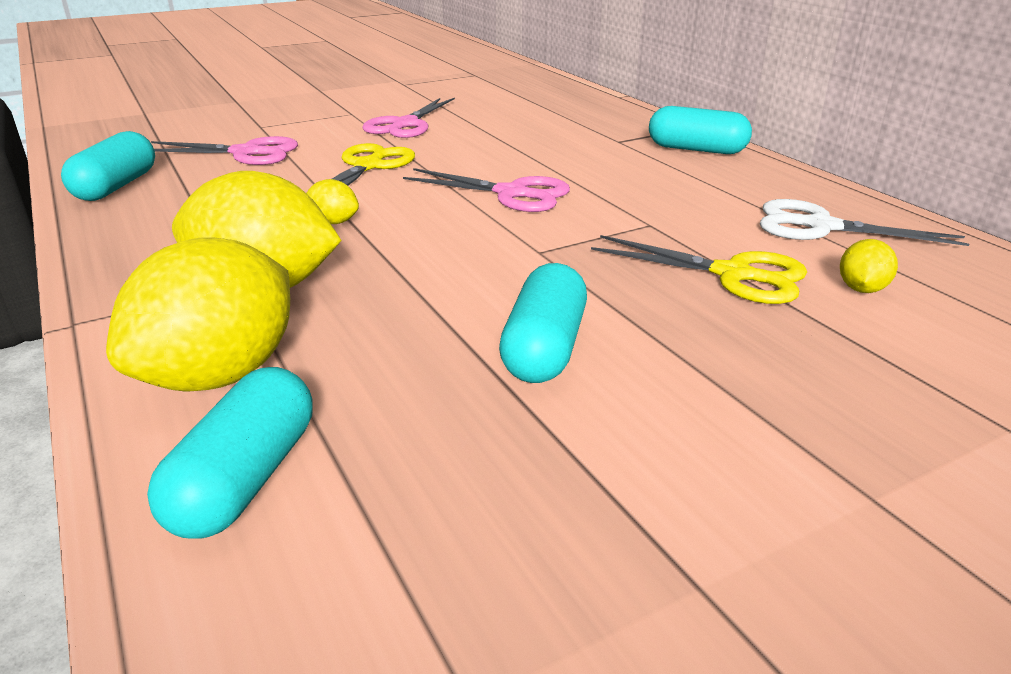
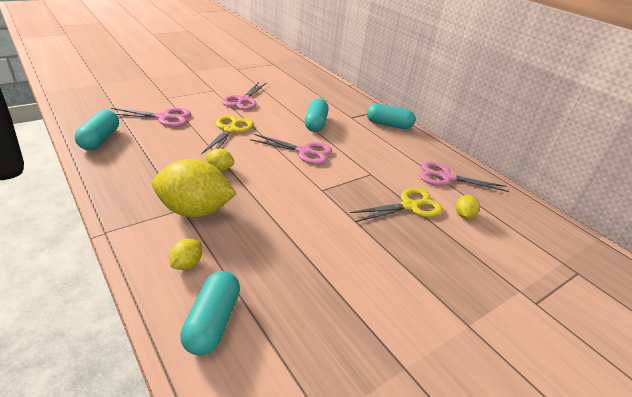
camera: 10 degrees left, 5 degrees up
yellow lemon [106,237,290,392] -> yellow lemon [169,239,202,270], size x0.44
turquoise capsule [499,263,587,383] -> turquoise capsule moved to [305,99,329,132]
yellow scissors [591,235,807,304] -> yellow scissors turned 45 degrees counterclockwise [350,188,443,222]
white scissors [760,199,969,246] -> pink scissors [420,162,509,192]

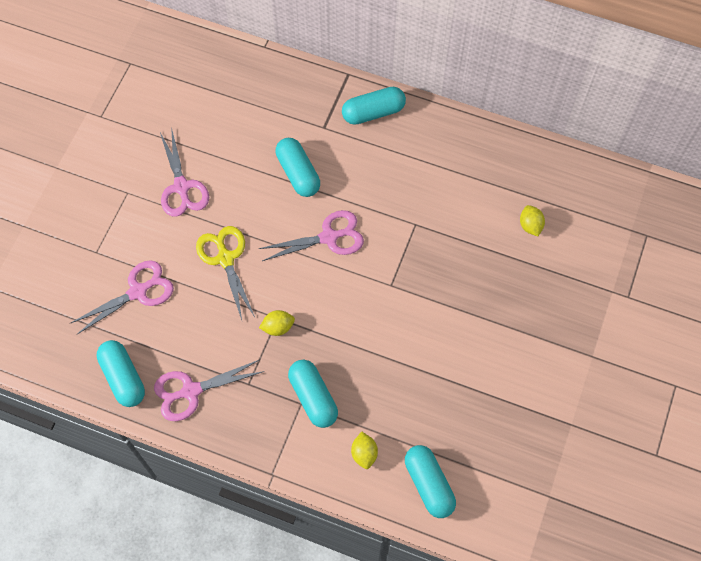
camera: 30 degrees left, 30 degrees up
yellow lemon [152,159,237,217] -> turquoise capsule [288,360,338,428]
yellow scissors [350,188,443,222] -> none
pink scissors [420,162,509,192] -> pink scissors moved to [154,360,265,421]

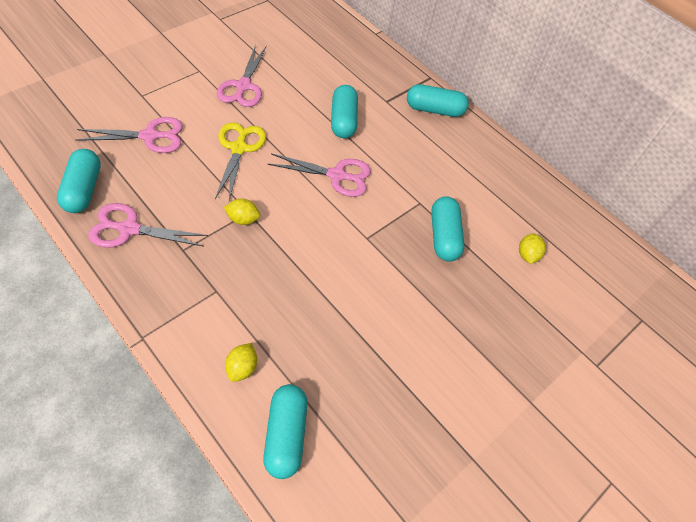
camera: 20 degrees right, 10 degrees down
turquoise capsule [288,360,338,428] -> turquoise capsule moved to [431,196,464,261]

